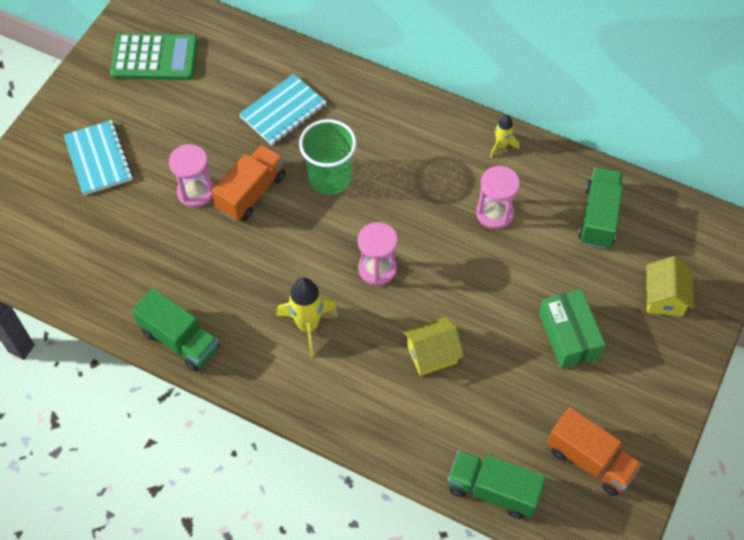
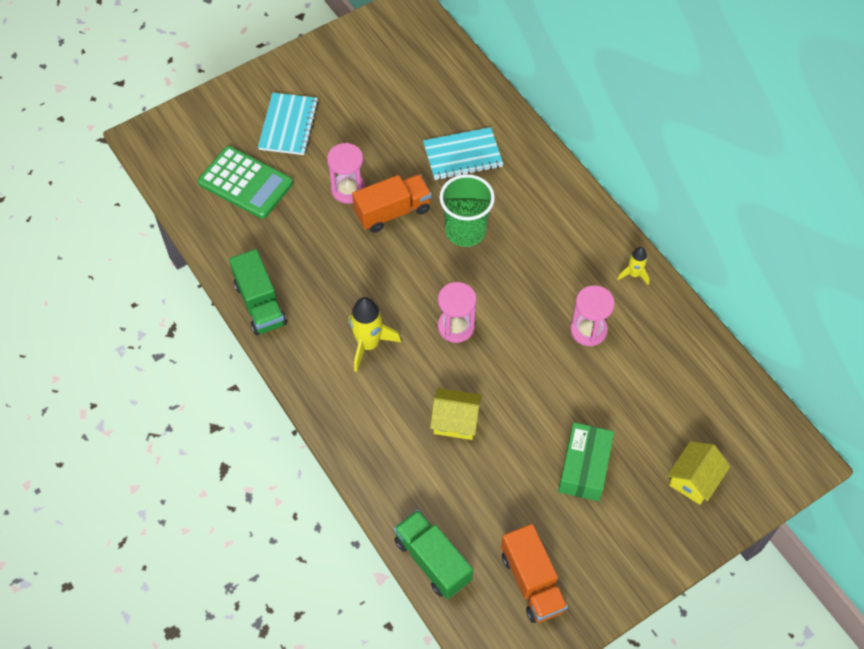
camera: 30 degrees right, 0 degrees up
green calculator [110,33,198,80] -> green calculator moved to [198,146,293,219]
green truck [578,168,623,249] -> none

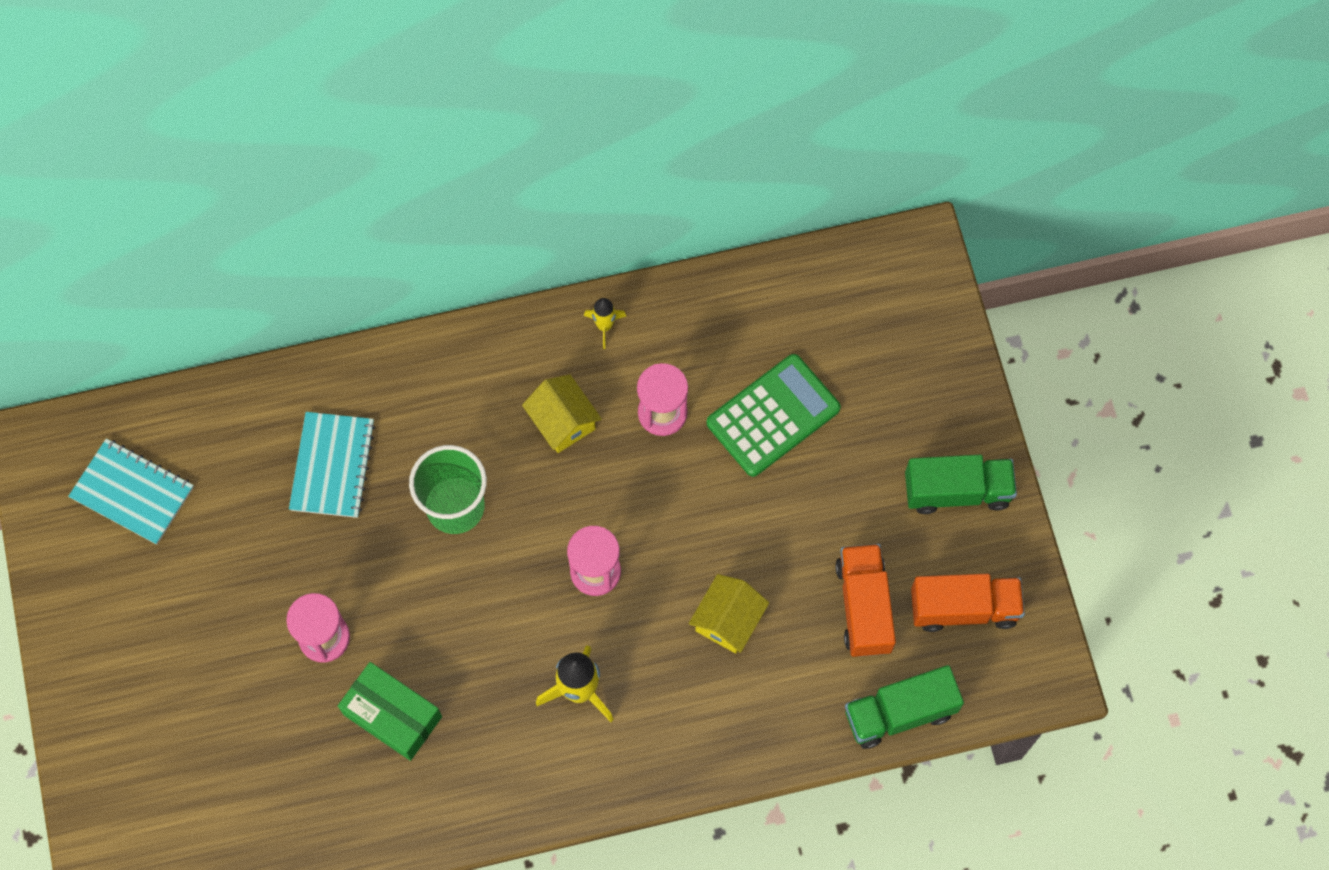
camera: 70 degrees left, 10 degrees up
green calculator [198,146,293,219] -> green calculator moved to [707,354,841,477]
green truck [229,249,287,335] -> green truck moved to [905,455,1017,514]
turquoise notebook [258,93,319,155] -> turquoise notebook moved to [68,438,194,545]
orange truck [352,174,432,232] -> orange truck moved to [835,544,896,657]
green box [558,422,614,501] -> green box moved to [338,662,442,761]
yellow house [667,441,730,505] -> yellow house moved to [522,375,602,453]

